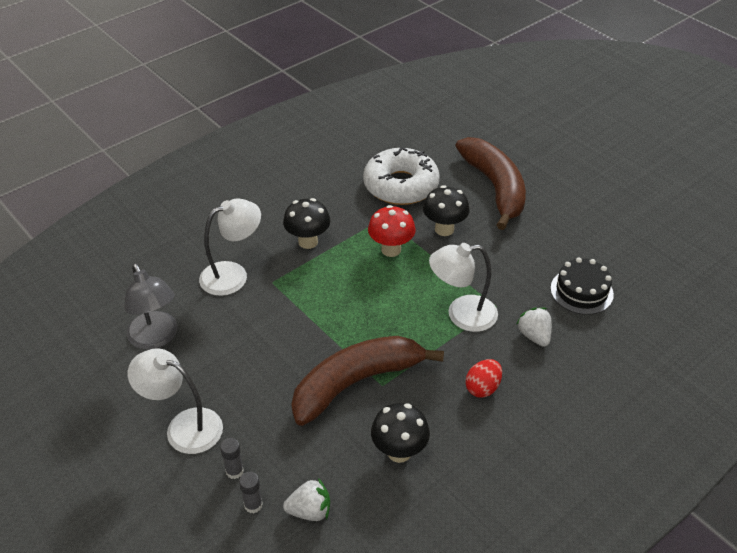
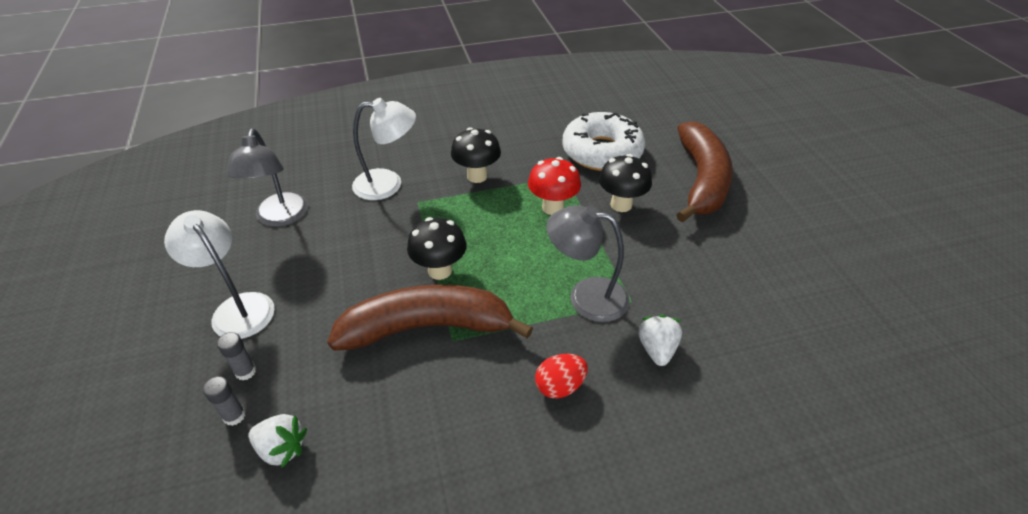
camera: 25 degrees right, 0 degrees up
black mushroom [371,403,430,463] -> black mushroom moved to [407,217,467,280]
white lamp [429,243,498,332] -> grey lamp [546,205,629,322]
black cake [551,257,614,315] -> none

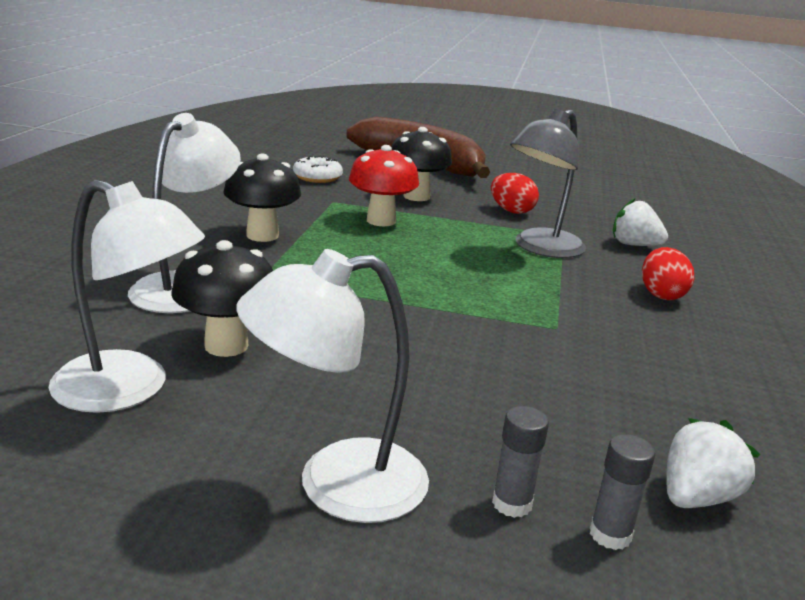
camera: 65 degrees left, 20 degrees down
grey lamp [226,129,308,227] -> white lamp [48,180,205,413]
brown banana [327,284,533,351] -> none
black mushroom [407,217,467,280] -> black mushroom moved to [171,240,273,357]
white donut [562,112,645,171] -> white donut [293,156,343,183], size x0.47
none -> red egg [491,173,539,214]

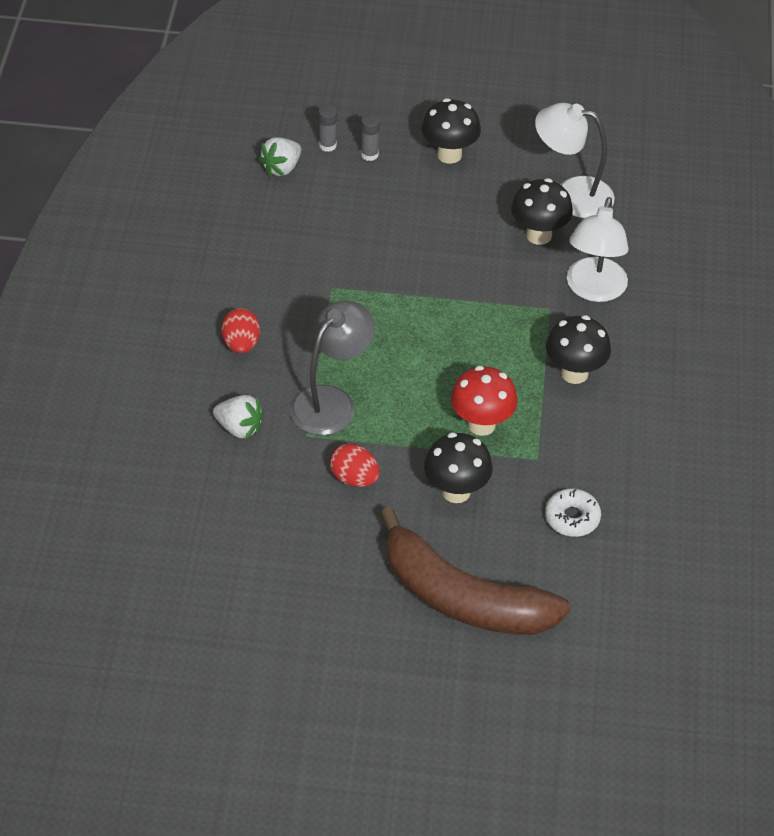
camera: 175 degrees right, 25 degrees up
white lamp [236,249,429,523] -> black mushroom [421,98,481,164]

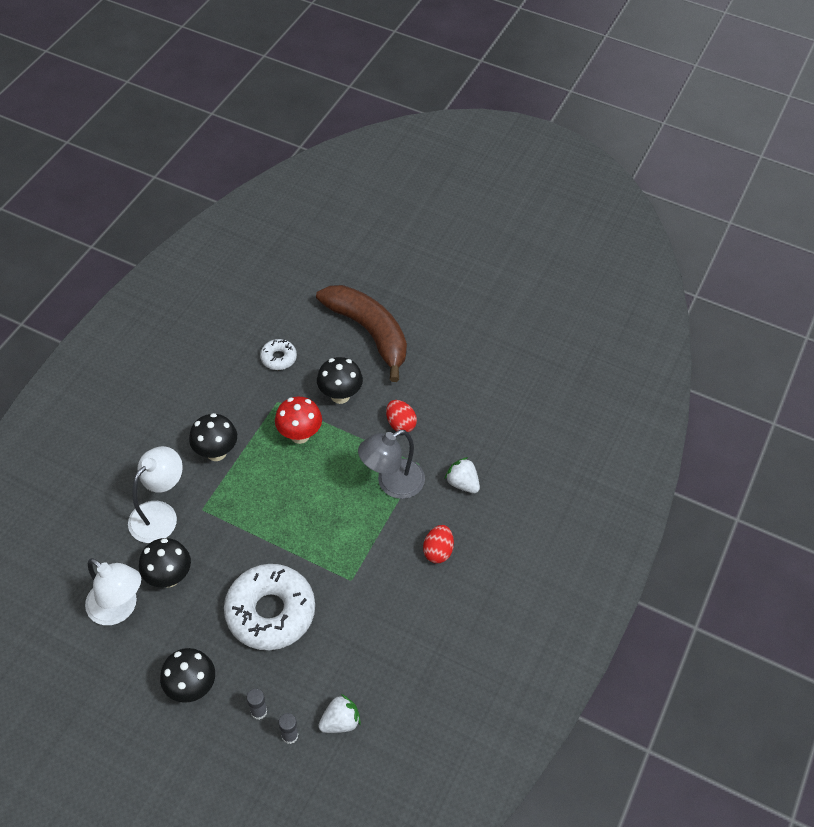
camera: 160 degrees left, 5 degrees up
none -> white donut [224,564,315,650]

